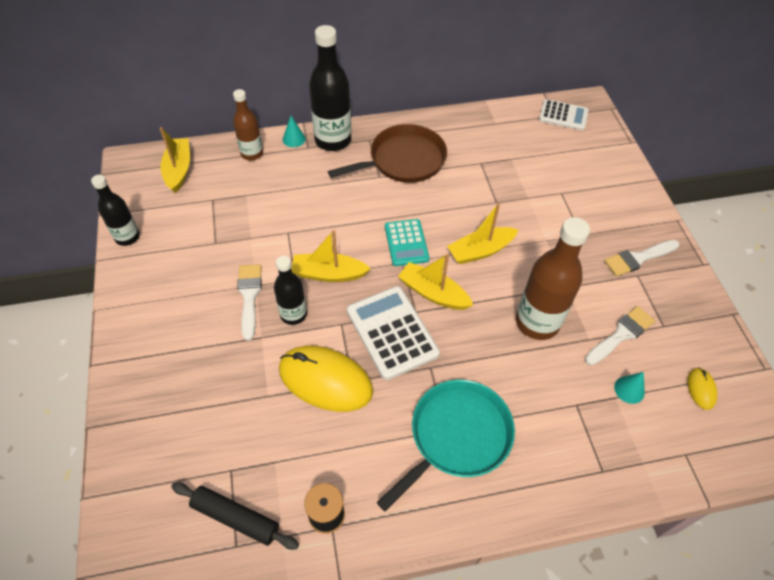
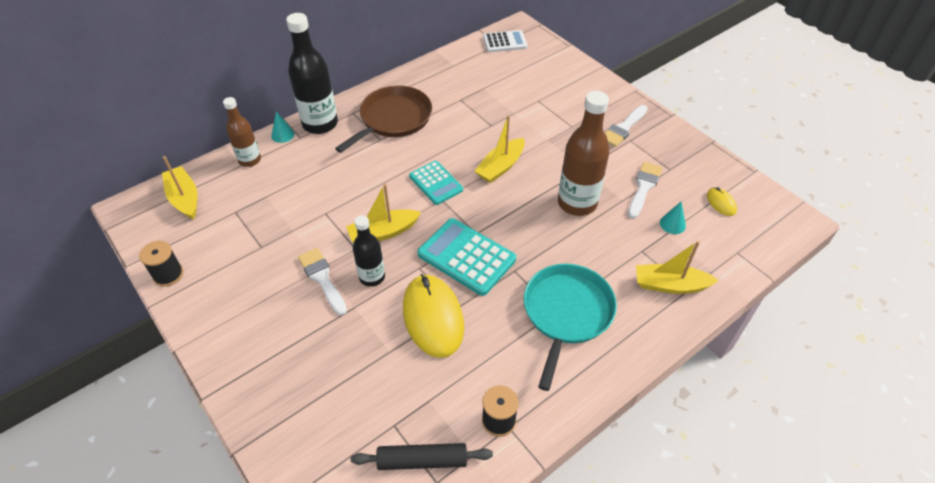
camera: 25 degrees left, 5 degrees down
black bottle [91,175,140,246] -> black spool [139,241,183,287]
yellow mouse [279,346,373,412] -> yellow mouse turned 75 degrees clockwise [403,274,464,358]
white calculator [347,286,440,380] -> turquoise calculator [417,218,516,296]
yellow boat [398,254,473,310] -> yellow boat moved to [636,241,719,294]

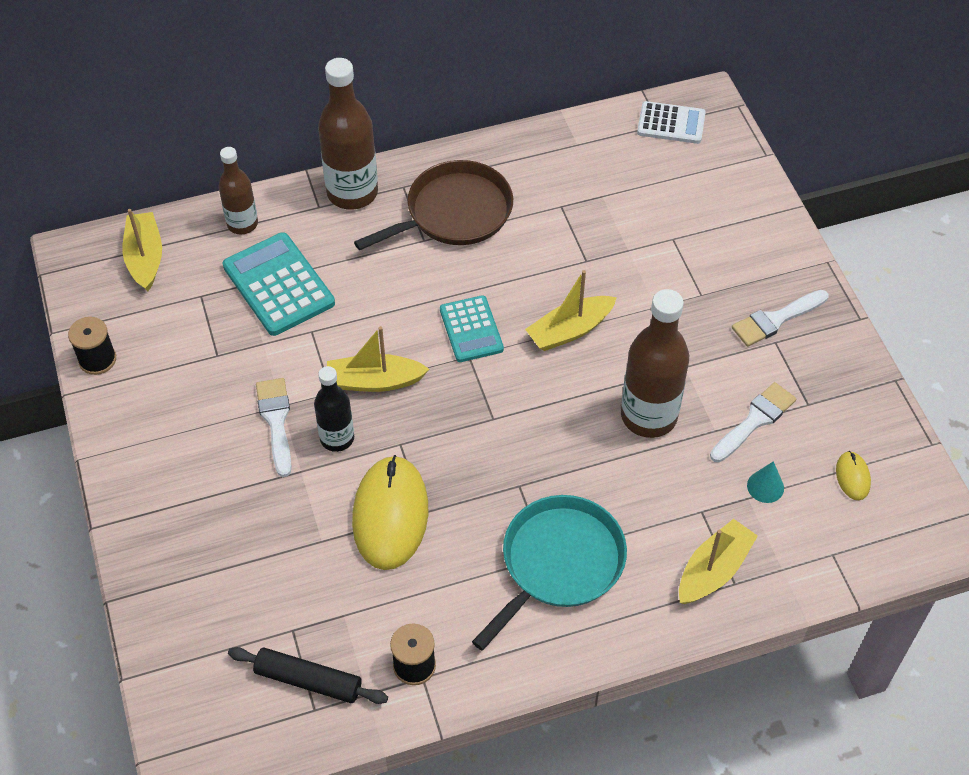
camera: 20 degrees right, 5 degrees up
turquoise cone [271,112,294,143] -> none
black bottle [286,13,338,134] -> brown bottle [318,58,378,210]
turquoise calculator [417,218,516,296] -> turquoise calculator moved to [223,232,335,336]
yellow boat [636,241,719,294] -> yellow boat turned 105 degrees clockwise [679,519,758,604]

